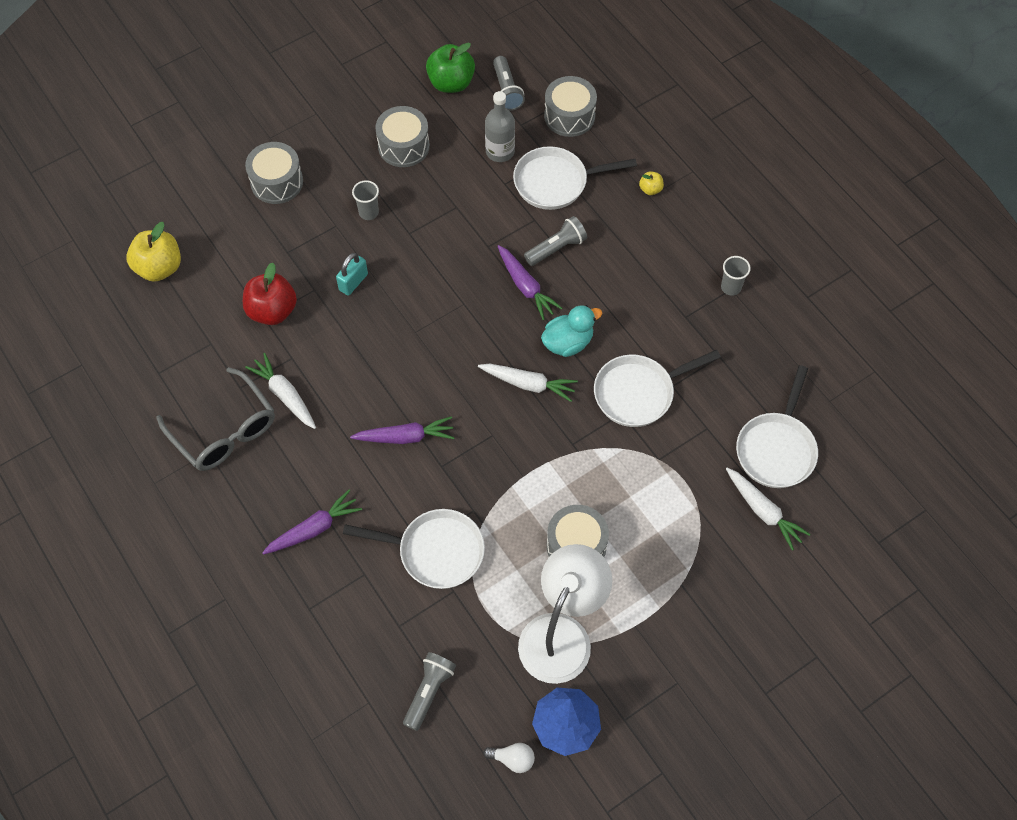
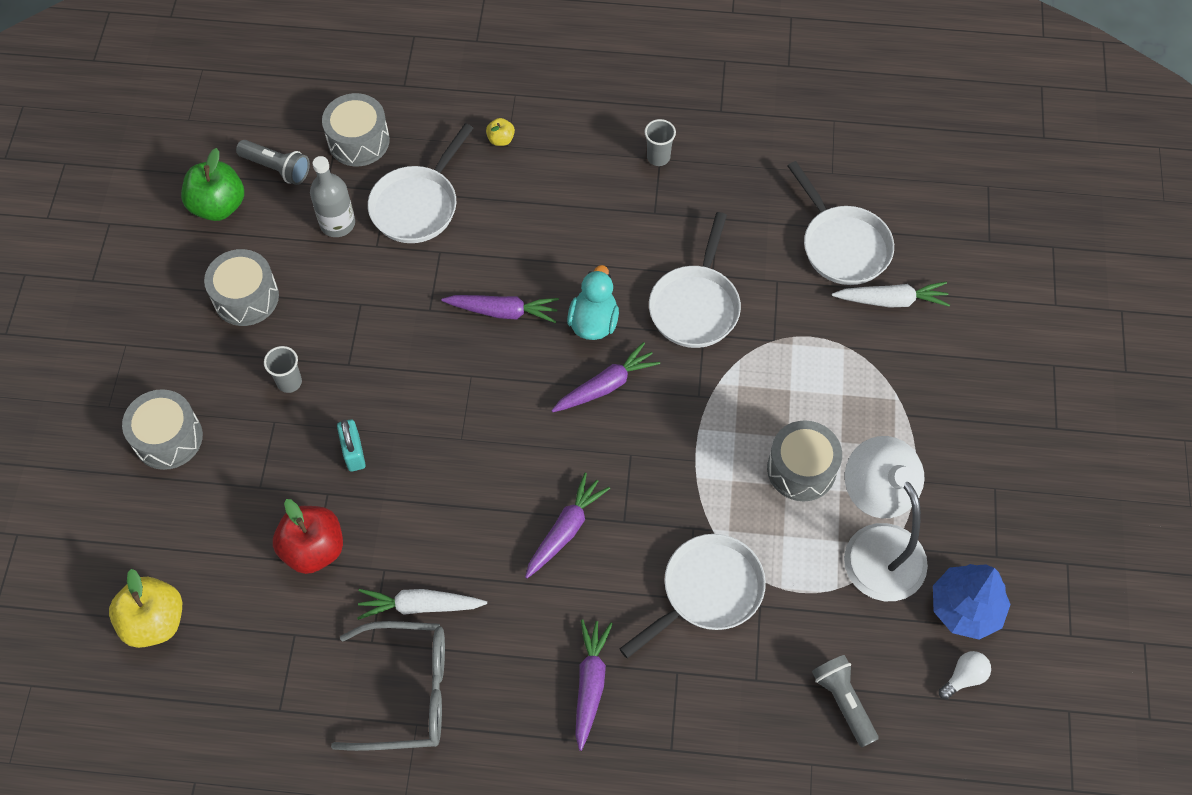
camera: 50 degrees left, 0 degrees up
white carrot [478,364,578,402] -> purple carrot [551,342,660,412]
grey flashlight [524,216,587,266] -> none

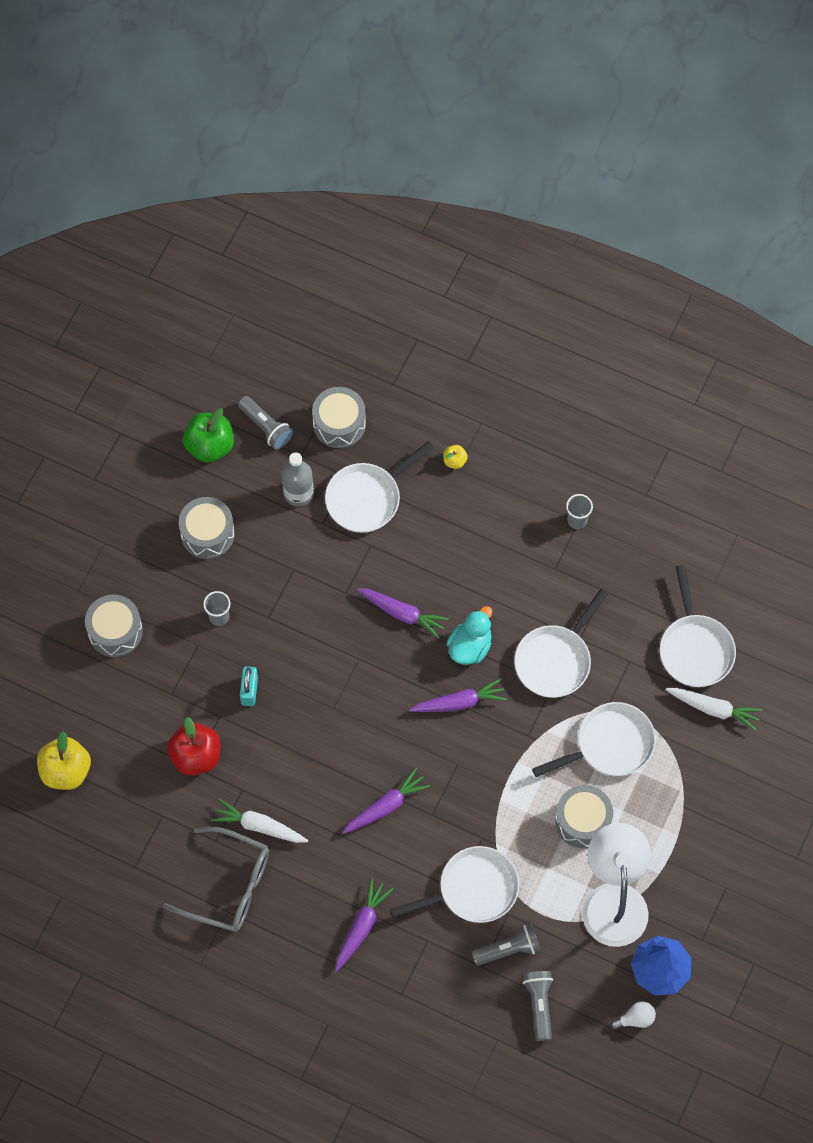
camera: 20 degrees right, 5 degrees up
none -> grey flashlight [472,924,541,966]
none -> white pan [532,702,656,777]

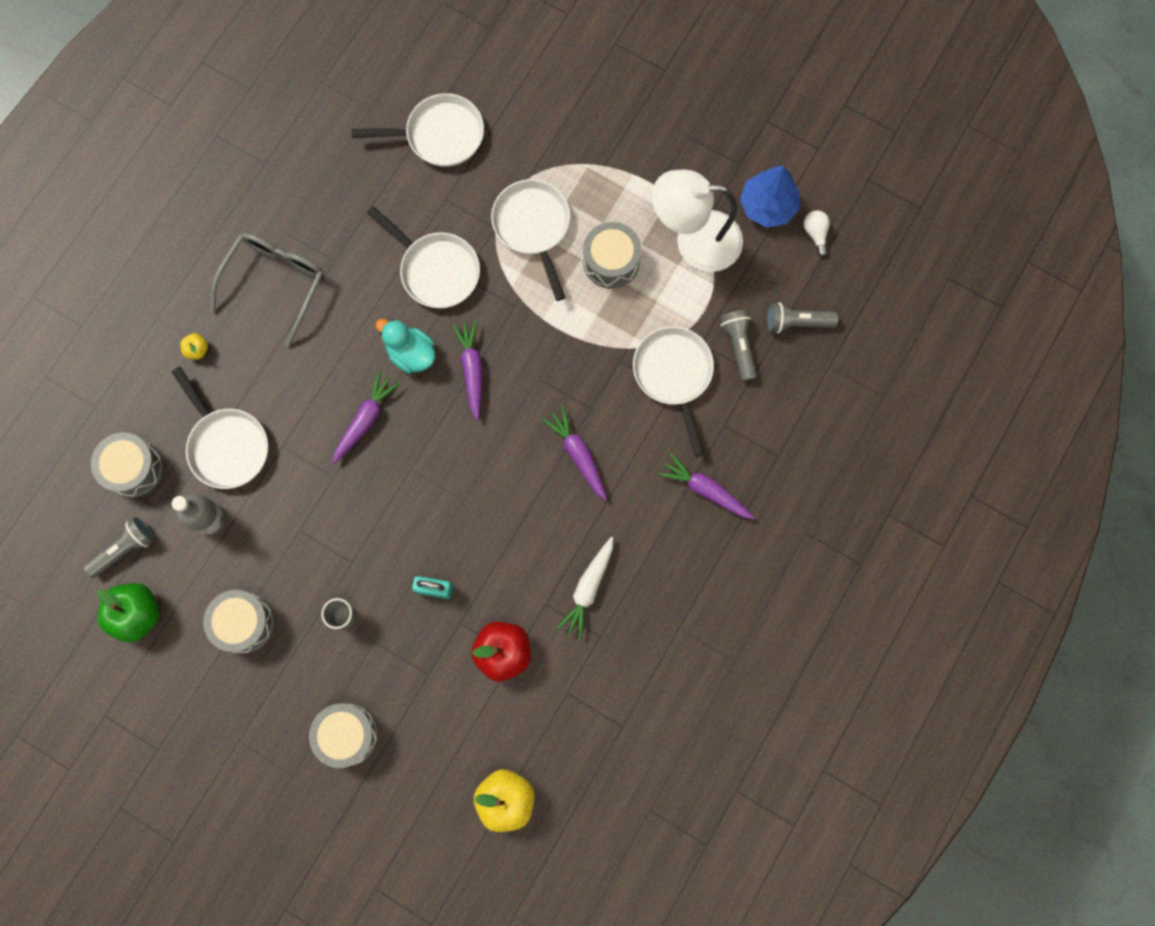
camera: 85 degrees left, 10 degrees up
grey glasses [163,827,269,932] -> grey glasses moved to [210,233,324,347]
grey cup [566,494,593,529] -> none
white carrot [666,688,762,731] -> none

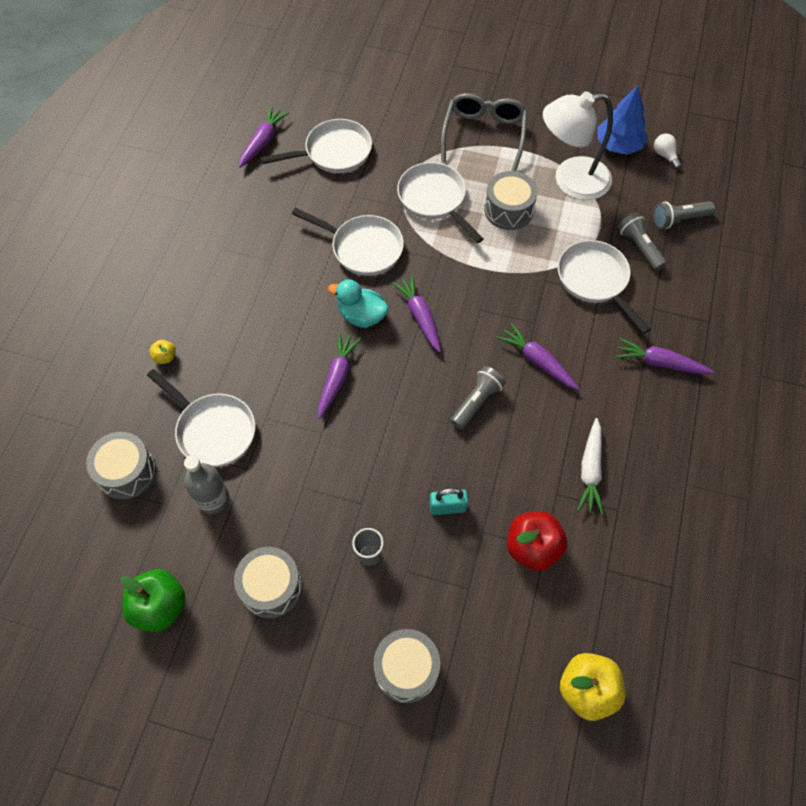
camera: 15 degrees left, 15 degrees down
grey flashlight [83,517,154,578] -> grey flashlight moved to [451,366,506,429]
grey glasses [210,233,324,347] -> grey glasses moved to [441,93,527,171]
none -> purple carrot [239,106,289,168]

